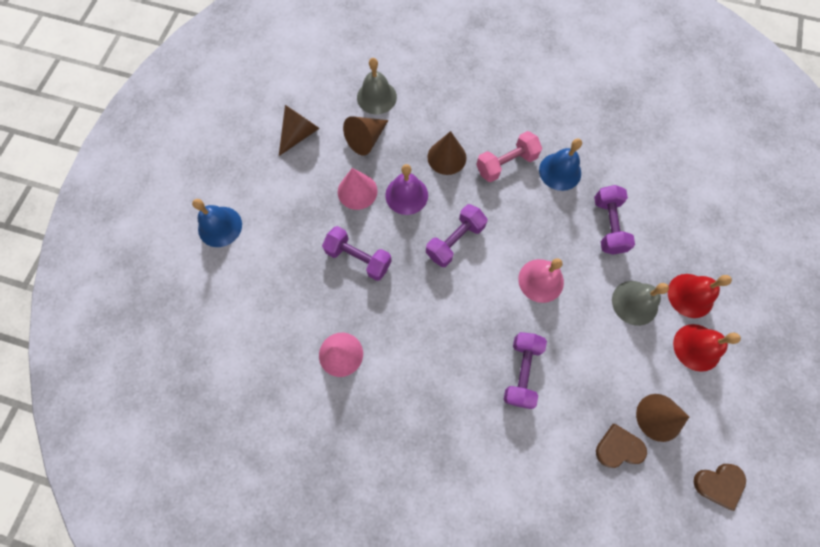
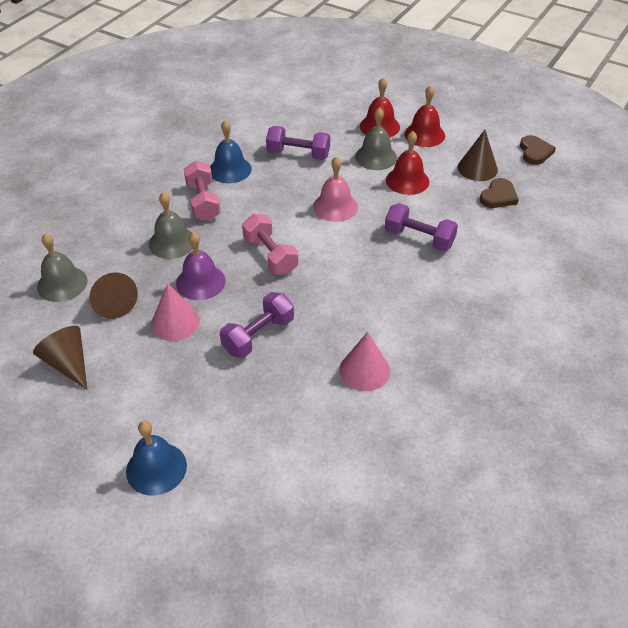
camera: 75 degrees left, 25 degrees down
purple dumbbell [426,204,487,267] -> pink dumbbell [242,214,298,275]
brown cone [427,131,466,175] -> grey bell [149,192,193,259]
brown heart [596,424,647,468] -> brown heart turned 150 degrees counterclockwise [480,178,519,208]
none -> red bell [386,131,429,195]

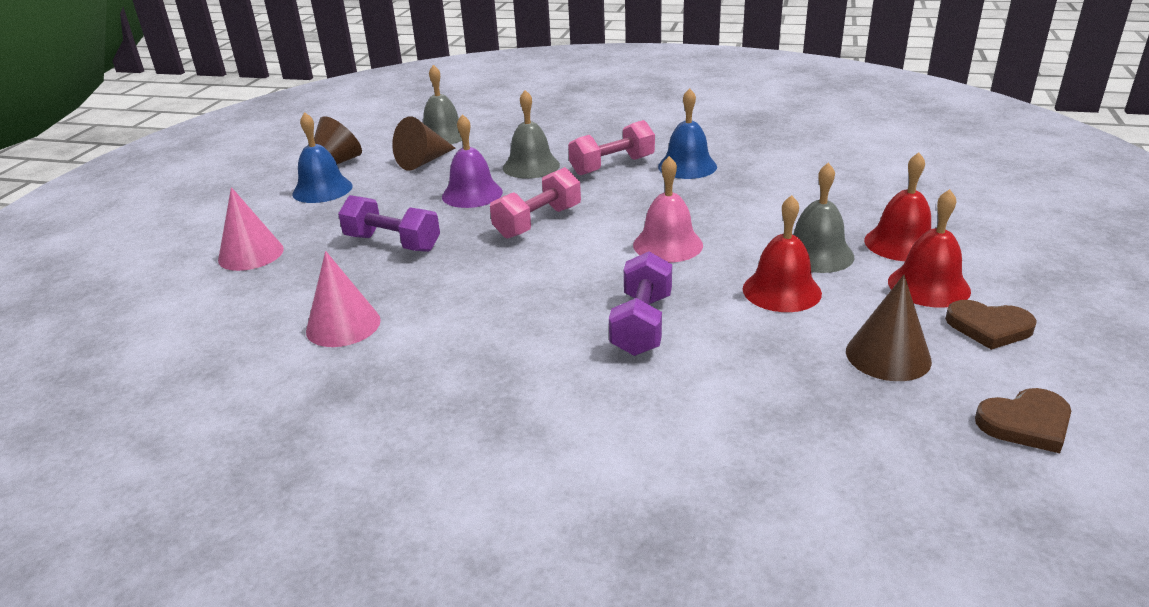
camera: 75 degrees right, 15 degrees down
blue bell [126,421,187,496] -> blue bell moved to [292,112,353,203]
pink cone [151,283,200,341] -> pink cone moved to [218,187,284,271]
purple dumbbell [266,126,330,160] -> none
brown heart [480,178,519,208] -> brown heart moved to [945,300,1037,350]

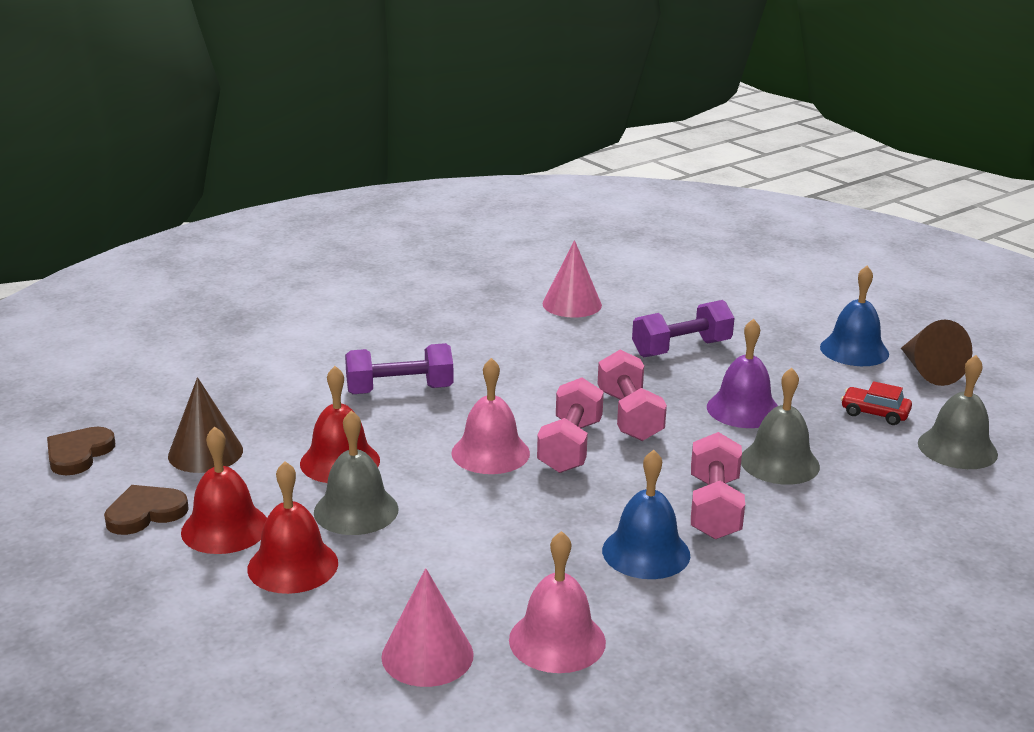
camera: 125 degrees right, 5 degrees down
pink cone [218,187,284,271] -> pink cone moved to [381,568,473,687]
brown cone [392,116,455,171] -> red car [841,381,912,425]
purple dumbbell [609,252,672,356] -> purple dumbbell turned 60 degrees counterclockwise [345,343,453,394]
none -> pink bell [509,531,606,673]
none -> pink dumbbell [537,377,604,473]

